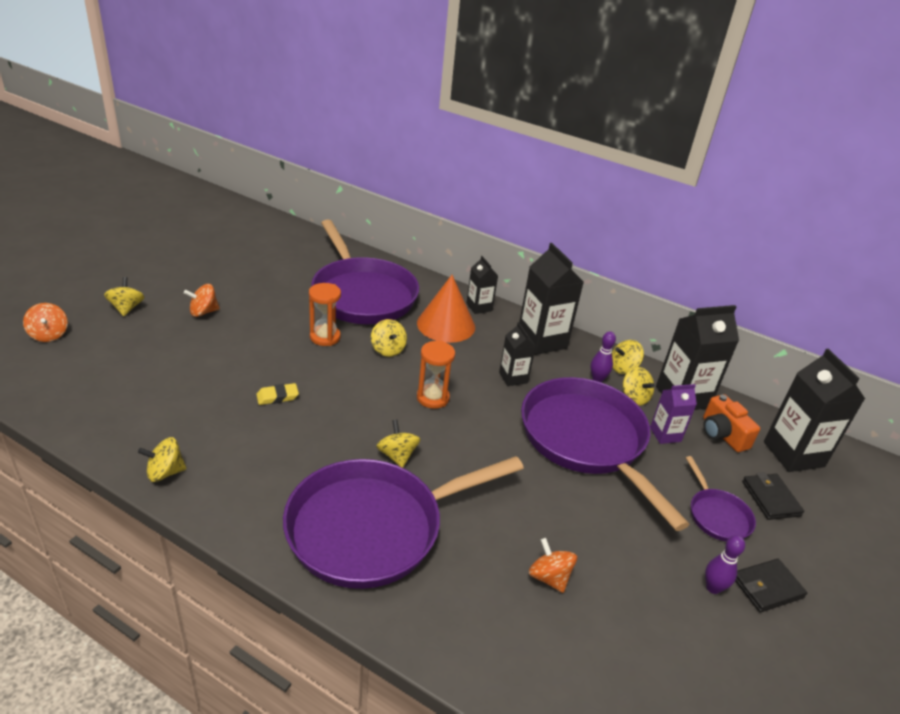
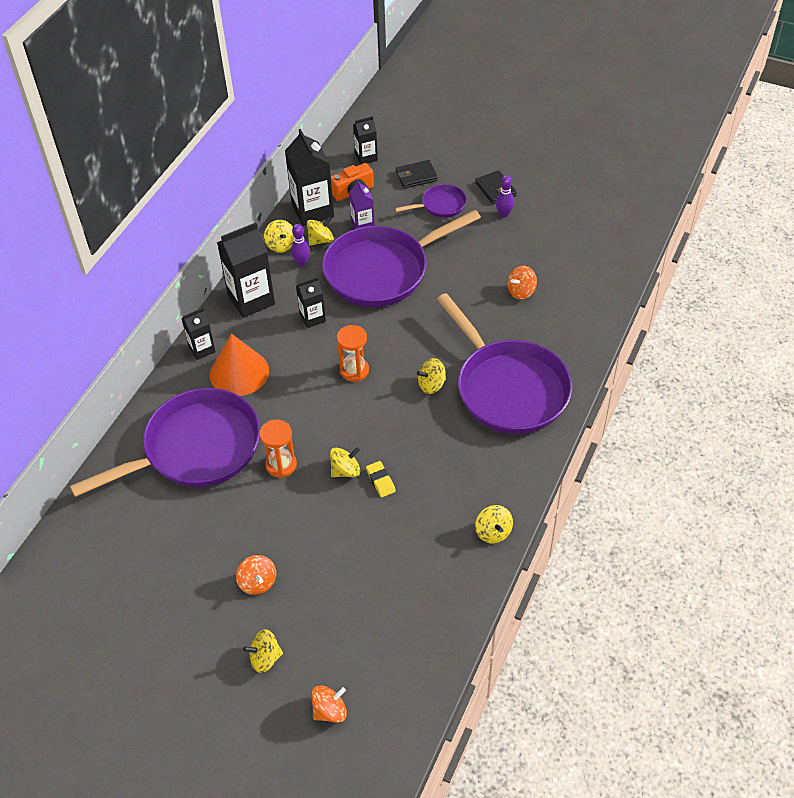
camera: 90 degrees left, 15 degrees up
yellow spinning top [371,319,407,357] -> yellow spinning top moved to [330,447,360,477]
black carton [764,349,865,472] -> black carton [353,116,378,165], size x0.56

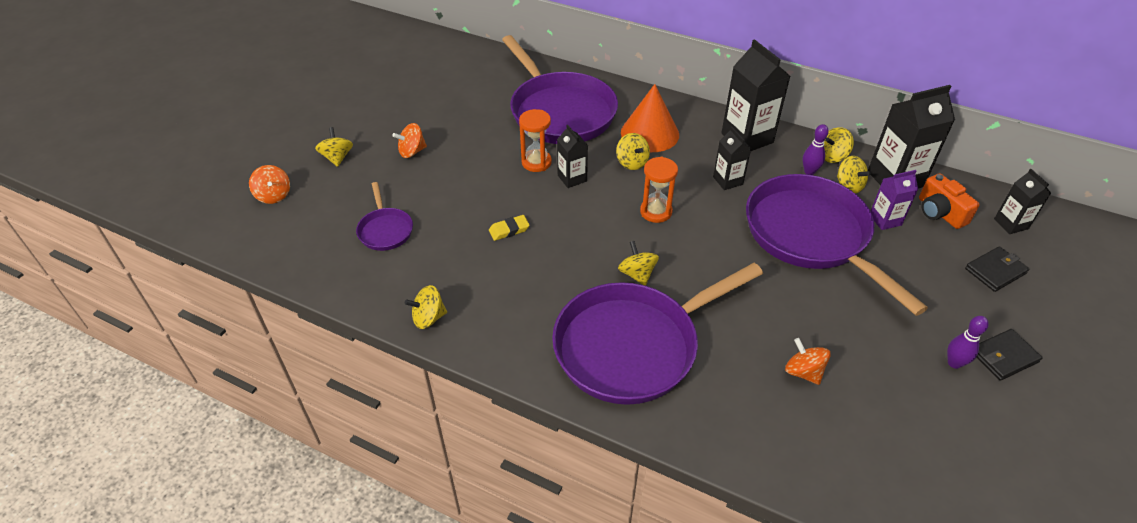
camera: 90 degrees right, 5 degrees down
black carton [181,308,216,360] -> black carton moved to [557,125,588,188]
yellow spinning top [330,447,360,477] -> yellow spinning top moved to [616,133,650,170]
purple pan [395,184,467,218] -> purple pan moved to [356,182,413,251]
black wallet [396,160,438,189] -> black wallet turned 75 degrees clockwise [965,246,1029,292]

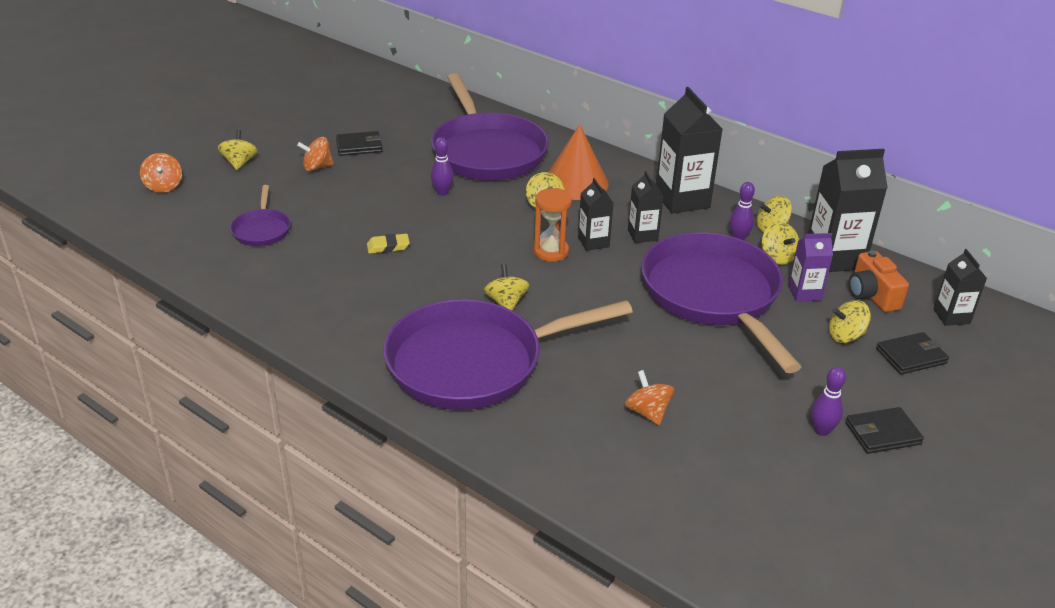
camera: 10 degrees right, 10 degrees down
yellow spinning top [405,285,447,329] -> yellow spinning top moved to [829,300,871,343]
orange hourglass [519,109,552,172] -> purple bowling pin [431,137,454,196]
black carton [557,125,588,188] -> black carton moved to [578,178,613,251]
none -> black wallet [336,131,383,156]

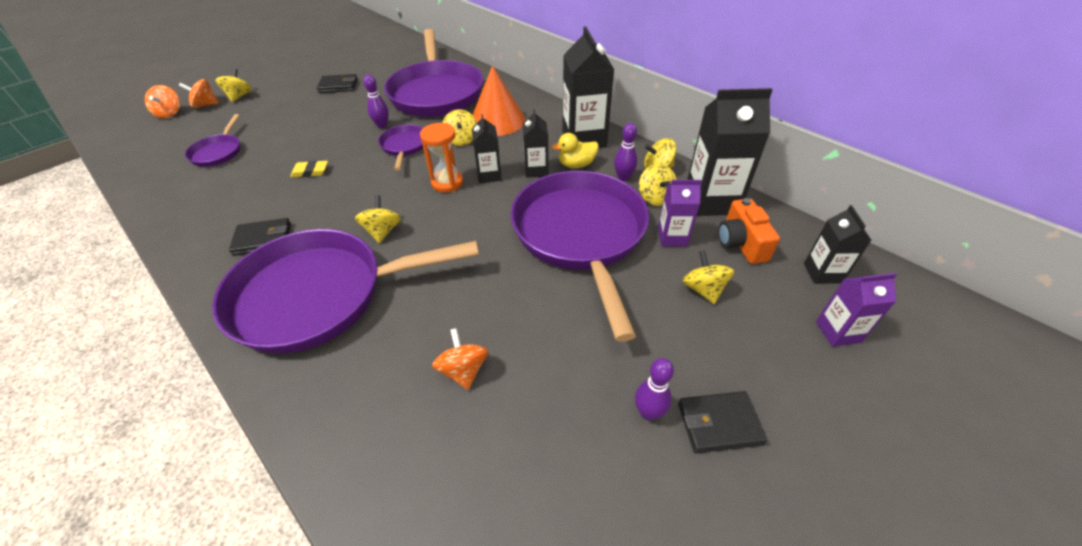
camera: 10 degrees right, 10 degrees up
orange spinning top [297,137,334,171] -> orange spinning top moved to [179,79,219,108]
yellow spinning top [829,300,871,343] -> yellow spinning top turned 75 degrees clockwise [682,250,734,304]
black wallet [876,332,949,375] -> black wallet moved to [229,218,291,256]
none -> purple pan [378,125,423,171]
none -> yellow duck [552,133,599,168]
none -> purple carton [816,273,897,347]

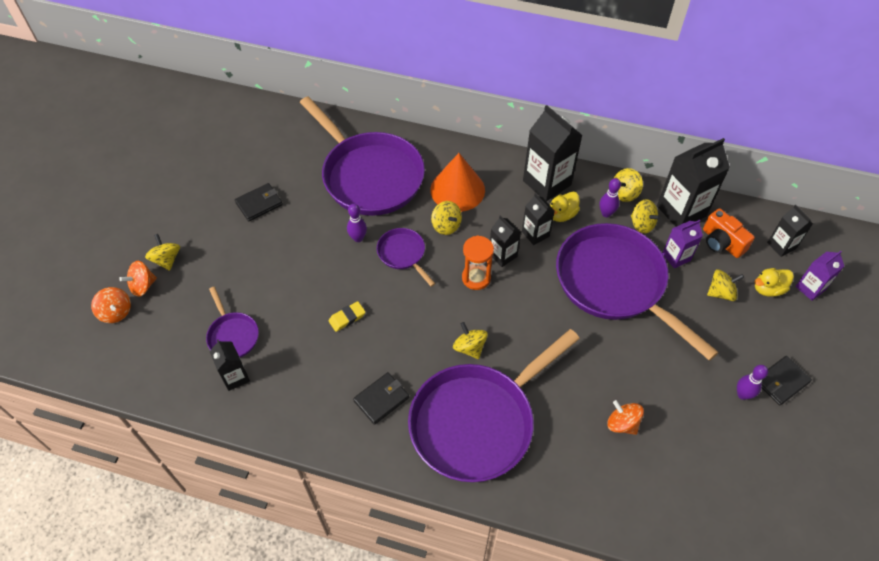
camera: 30 degrees left, 10 degrees up
yellow spinning top [682,250,734,304] -> yellow spinning top turned 120 degrees clockwise [707,269,744,301]
none -> black carton [209,340,250,391]
none -> yellow duck [754,268,794,297]

